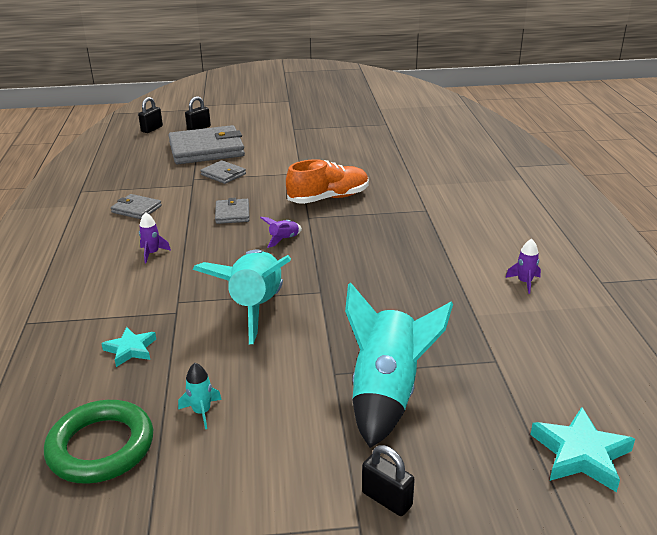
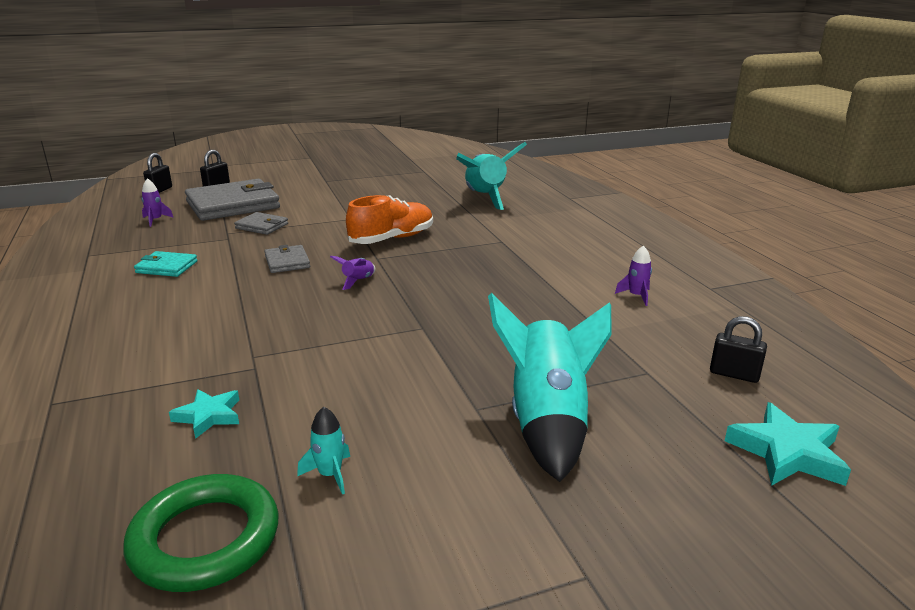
camera: 15 degrees left, 5 degrees down
grey wallet [111,194,162,219] -> turquoise wallet [134,251,198,277]
purple rocket [139,212,171,263] -> purple rocket moved to [141,178,174,227]
turquoise rocket [193,250,291,344] -> turquoise rocket moved to [456,142,527,210]
black padlock [362,445,415,516] -> black padlock moved to [710,316,767,383]

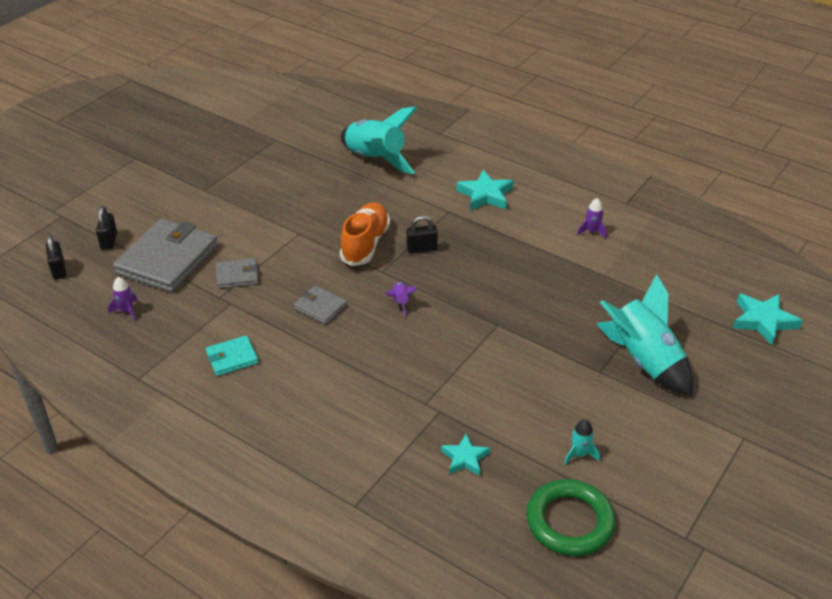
camera: 35 degrees left, 15 degrees up
black padlock [710,316,767,383] -> black padlock moved to [406,216,438,253]
none -> turquoise star [456,170,514,211]

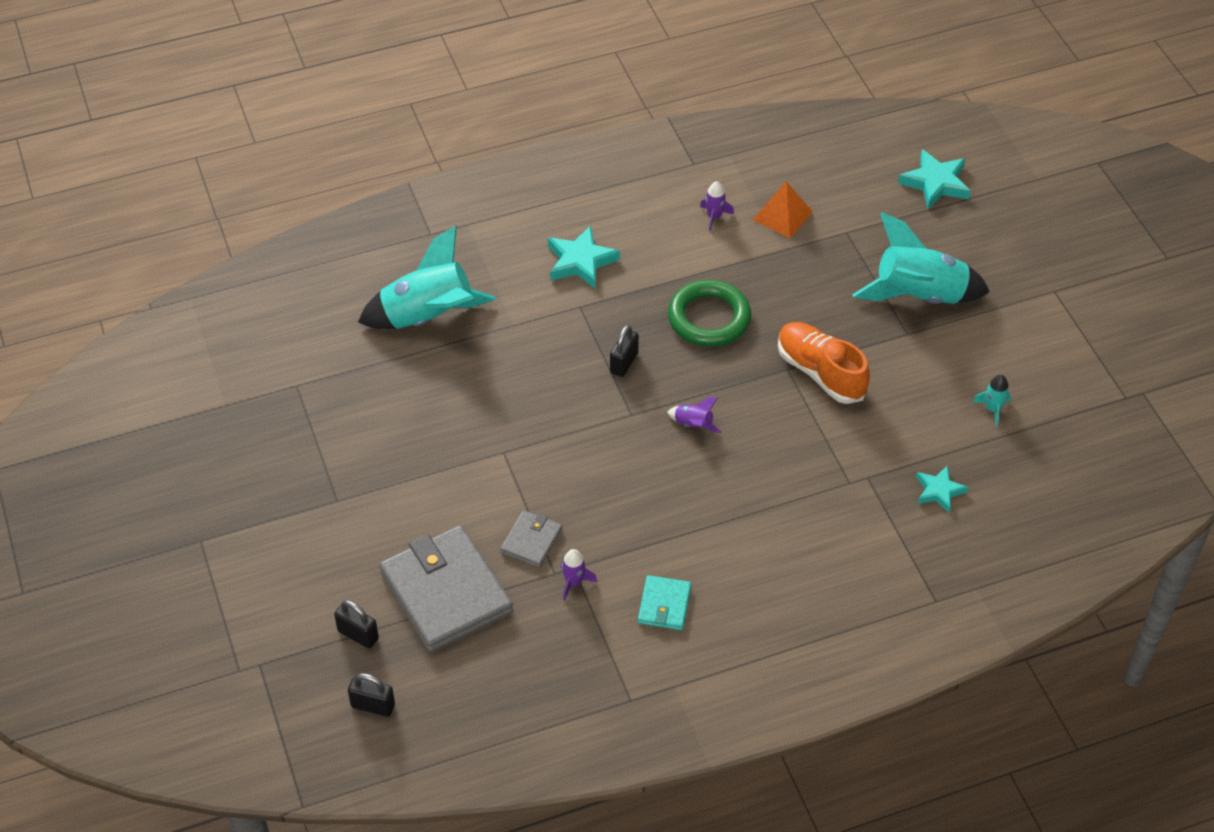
camera: 55 degrees left, 10 degrees up
purple rocket [108,277,137,321] -> purple rocket moved to [561,549,597,601]
grey wallet [294,285,347,324] -> none
orange shoe [340,202,390,266] -> orange shoe moved to [778,322,870,404]
green ring [526,479,616,556] -> green ring moved to [668,280,751,347]
none -> orange pyramid [753,181,813,238]

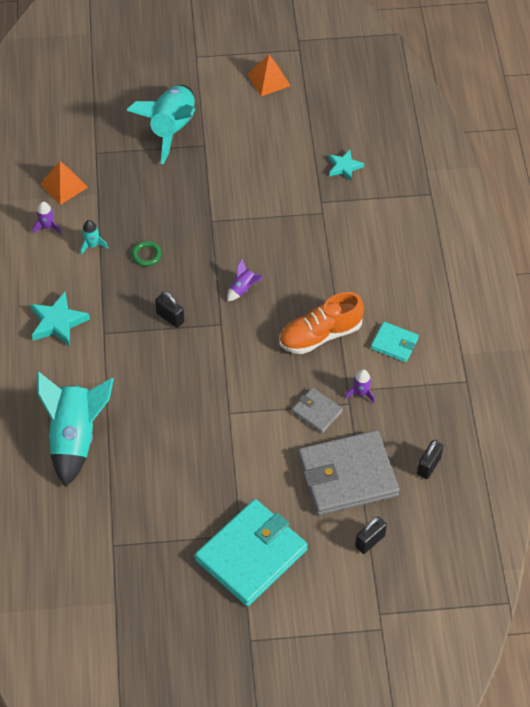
camera: 75 degrees left, 5 degrees up
black padlock [348,673,395,717] -> black padlock moved to [417,440,443,479]
green ring [668,280,751,347] -> green ring [131,241,162,266], size x0.47
orange shoe [778,322,870,404] -> orange shoe moved to [279,292,364,354]
turquoise star [898,149,971,209] -> none
turquoise rocket [973,375,1011,427] -> turquoise rocket moved to [80,220,108,255]
none -> turquoise wallet [195,499,308,607]
none -> orange pyramid [247,55,291,96]

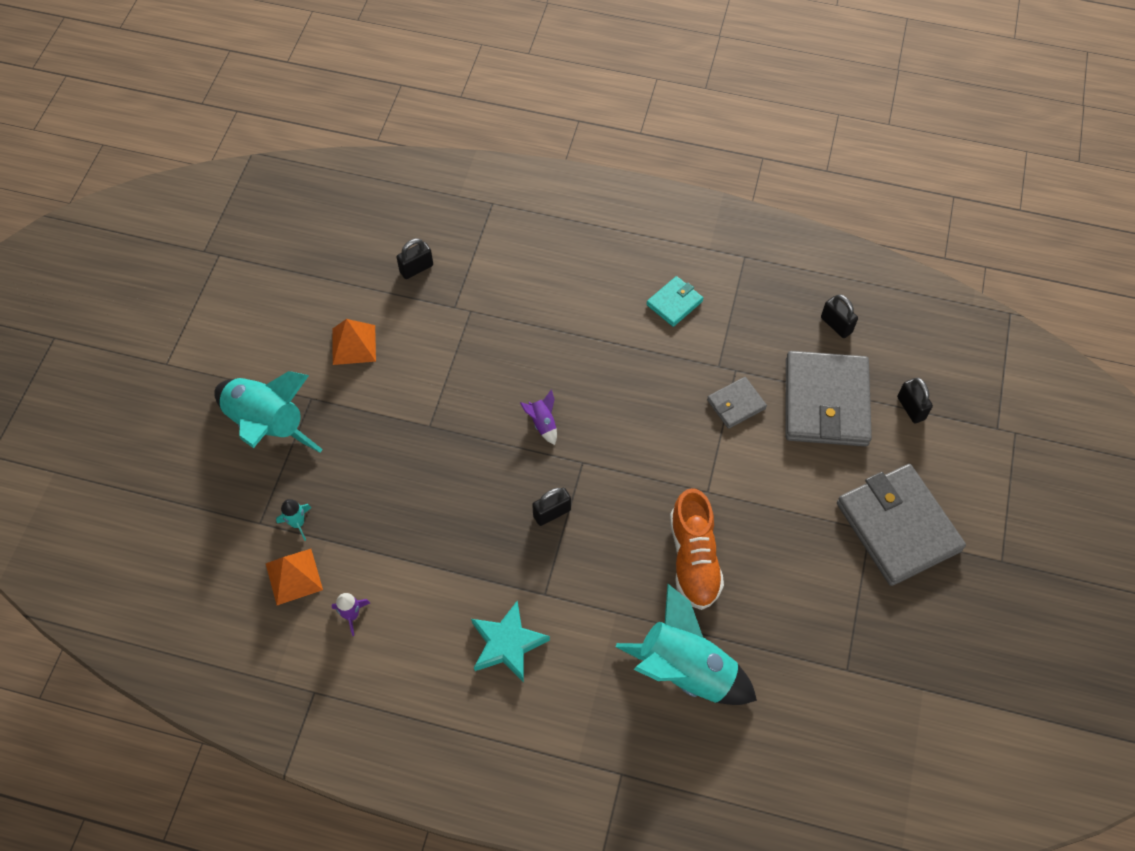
camera: 70 degrees left, 5 degrees up
turquoise rocket [80,220,108,255] -> turquoise rocket moved to [276,499,311,541]
green ring [131,241,162,266] -> none
turquoise wallet [195,499,308,607] -> grey wallet [837,464,966,586]
orange pyramid [247,55,291,96] -> orange pyramid moved to [333,319,376,365]
orange shoe [279,292,364,354] -> orange shoe moved to [670,488,724,610]
turquoise star [329,150,364,181] -> black padlock [396,238,433,279]
purple rocket [345,369,375,403] -> none

